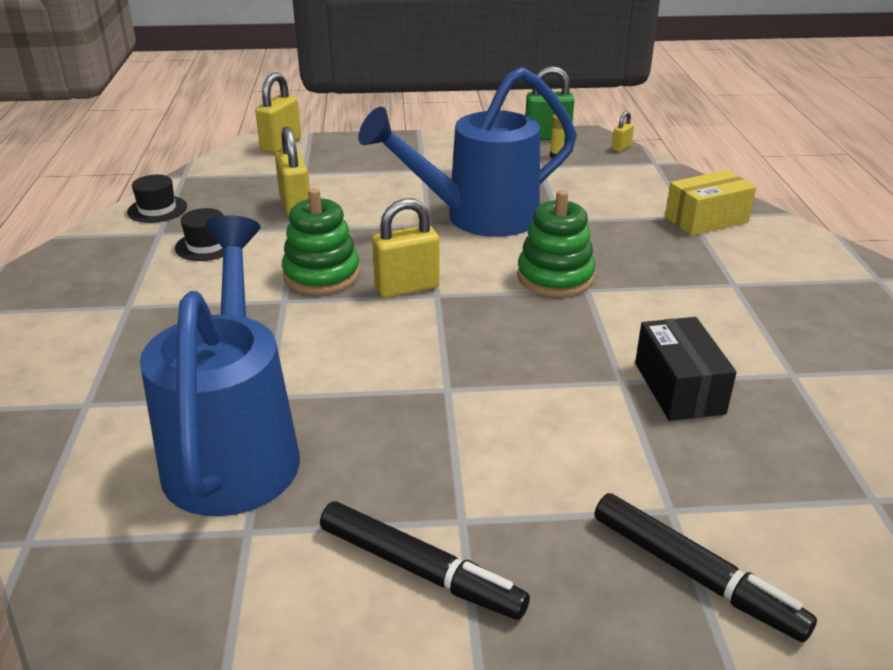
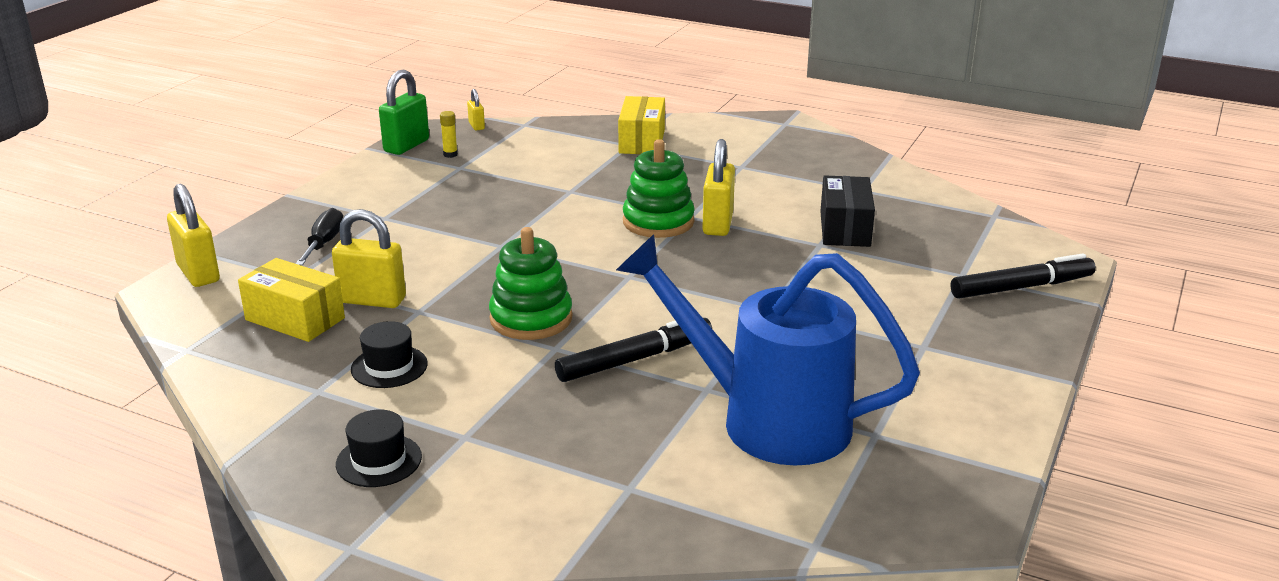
camera: 60 degrees left, 5 degrees down
black hat [127,175,187,223] -> black hat moved to [336,410,422,487]
black marker [320,501,530,620] -> black marker moved to [555,318,712,382]
blue watering can [358,67,577,237] -> none
yellow padlock [372,198,440,298] -> yellow padlock moved to [702,139,735,236]
black box [635,317,737,421] -> black box turned 75 degrees clockwise [820,175,875,247]
none -> yellow box [238,258,345,342]
none -> black screwdriver [295,208,343,265]

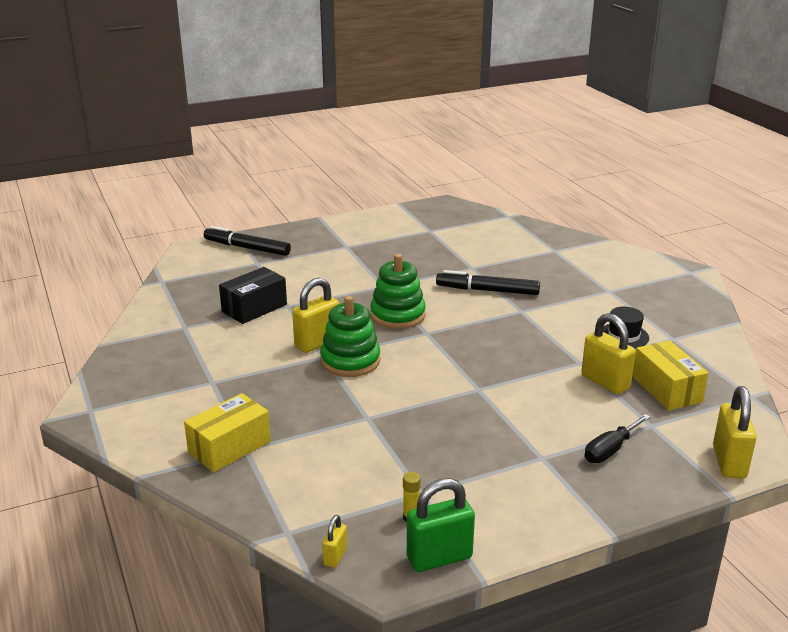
camera: 140 degrees left, 0 degrees up
black hat [336,410,422,487] -> none
green stacking toy [489,227,573,340] -> green stacking toy moved to [370,254,426,329]
blue watering can [616,234,920,466] -> none

